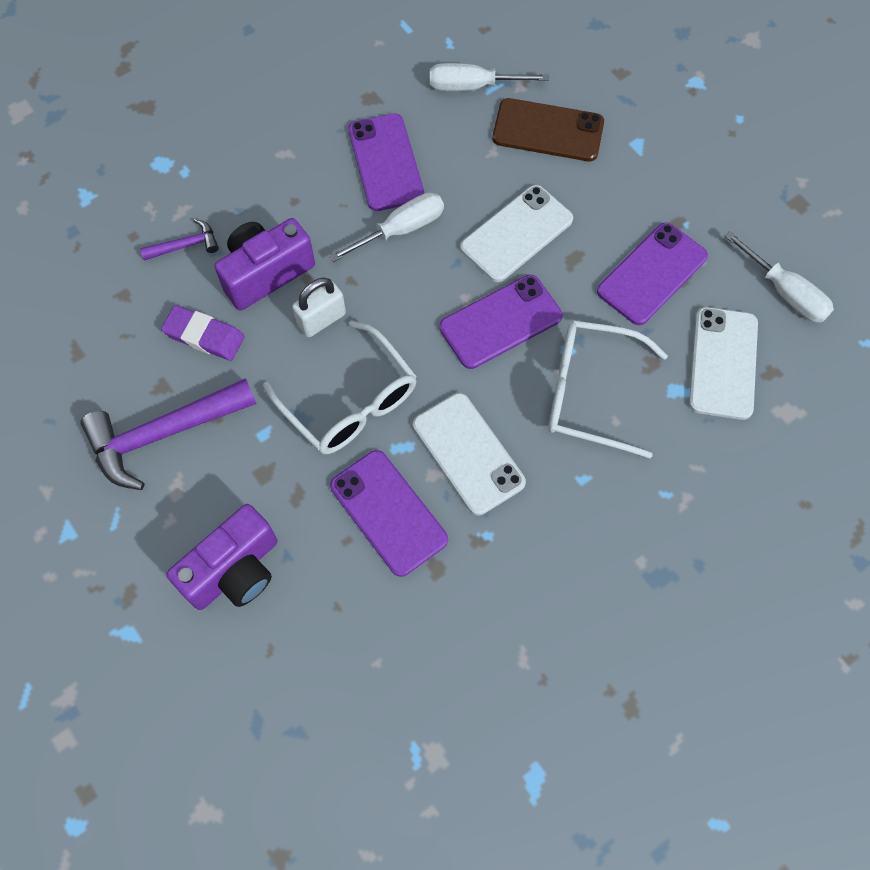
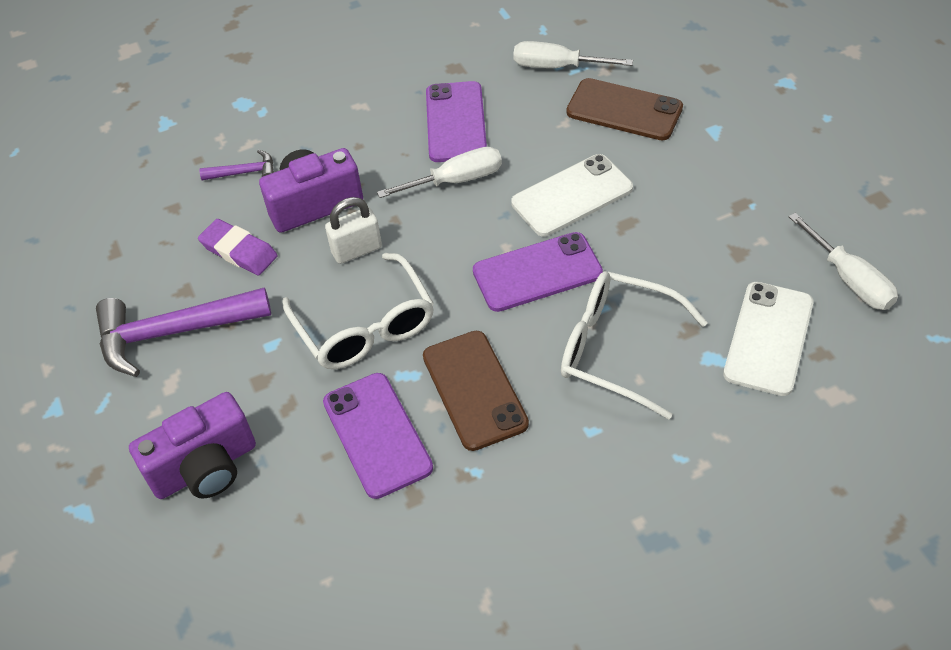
camera: 15 degrees right, 15 degrees down
white phone [413,393,526,515] -> brown phone [423,331,529,451]
purple phone [597,222,708,325] -> none

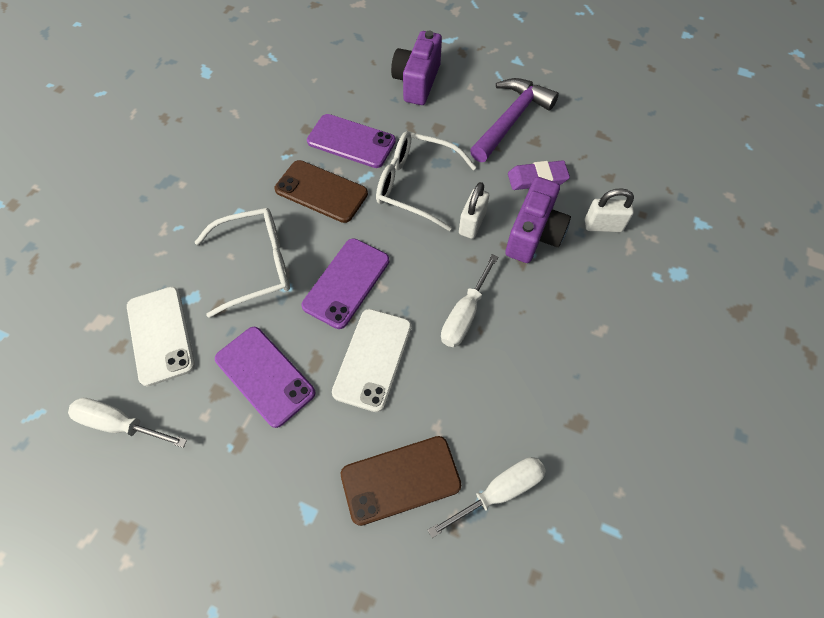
camera: 135 degrees right, 10 degrees up
purple hammer [200,150,274,180] -> white padlock [585,188,634,232]
purple phone [426,81,487,162] -> purple phone moved to [215,327,315,428]

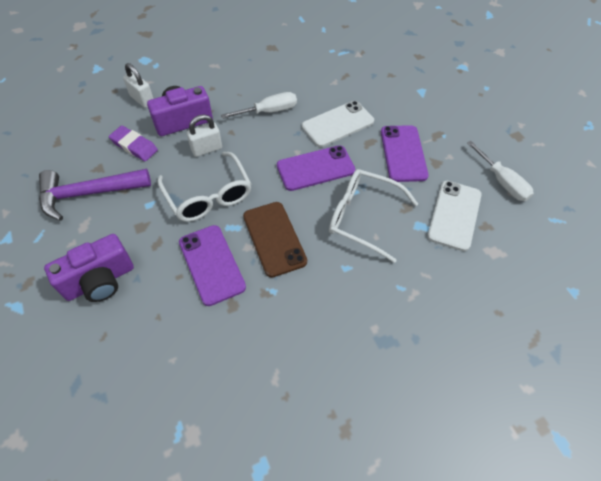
camera: 140 degrees left, 5 degrees down
brown phone [341,436,461,526] -> none
white screwdriver [428,457,546,538] -> none

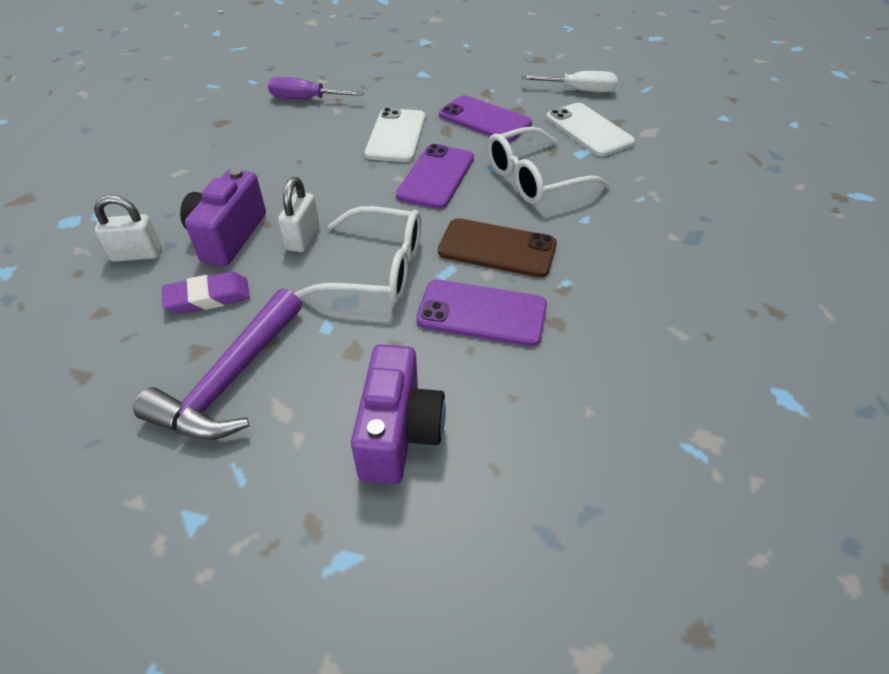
camera: 50 degrees left, 10 degrees down
white screwdriver [221,92,297,119] -> none
none -> purple screwdriver [268,77,364,99]

